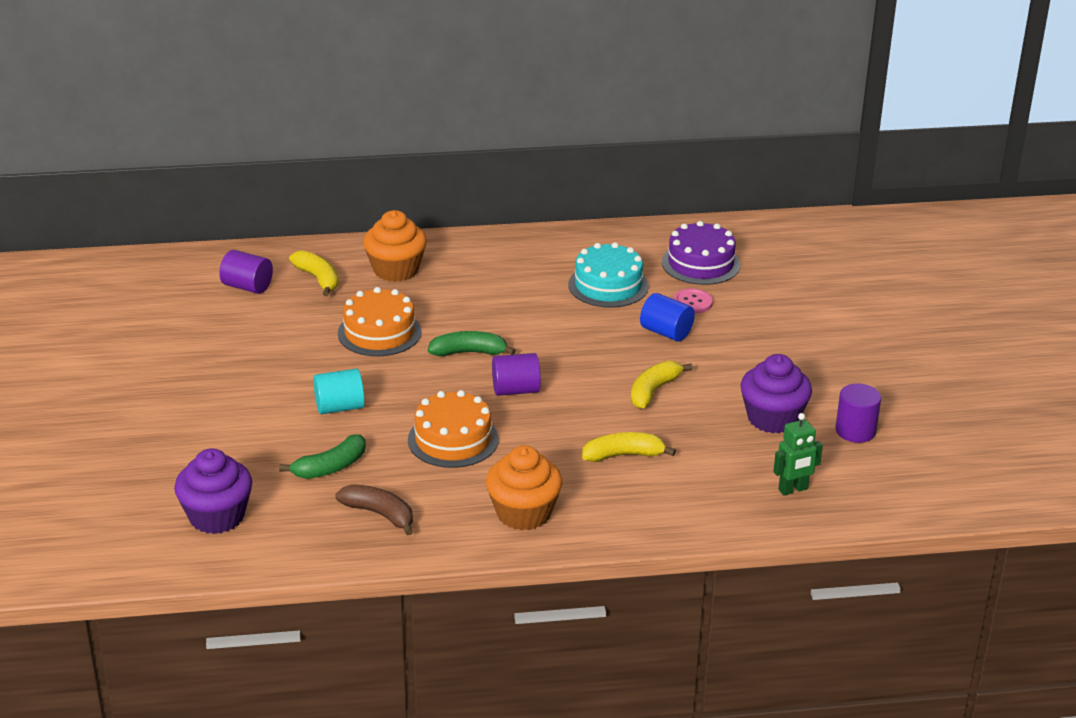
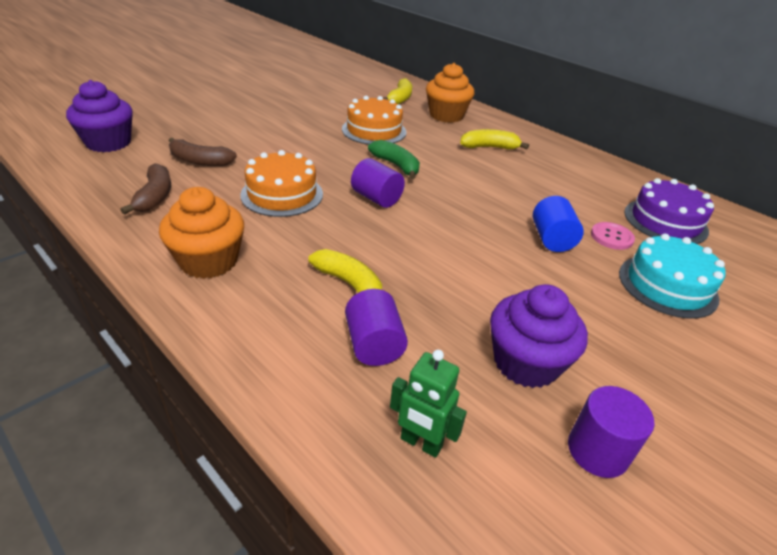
camera: 50 degrees right, 5 degrees up
purple cylinder [220,250,273,294] -> purple cylinder moved to [345,289,408,366]
green banana [279,434,366,479] -> brown banana [169,138,237,166]
turquoise cylinder [313,368,365,414] -> none
turquoise cake [568,242,649,307] -> turquoise cake moved to [619,234,726,319]
yellow banana [631,360,692,409] -> yellow banana moved to [460,129,529,149]

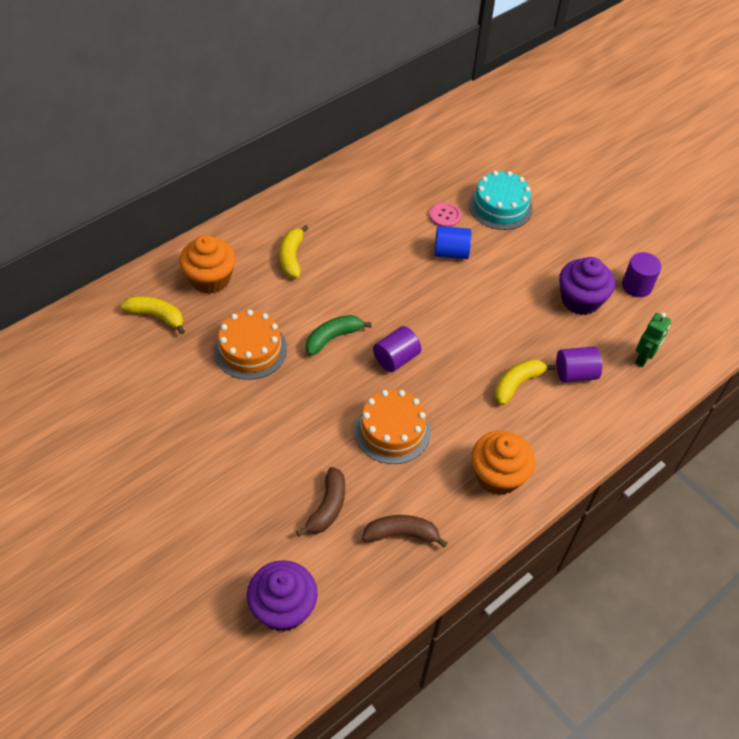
camera: 85 degrees left, 15 degrees up
purple cake [624,178,714,244] -> none

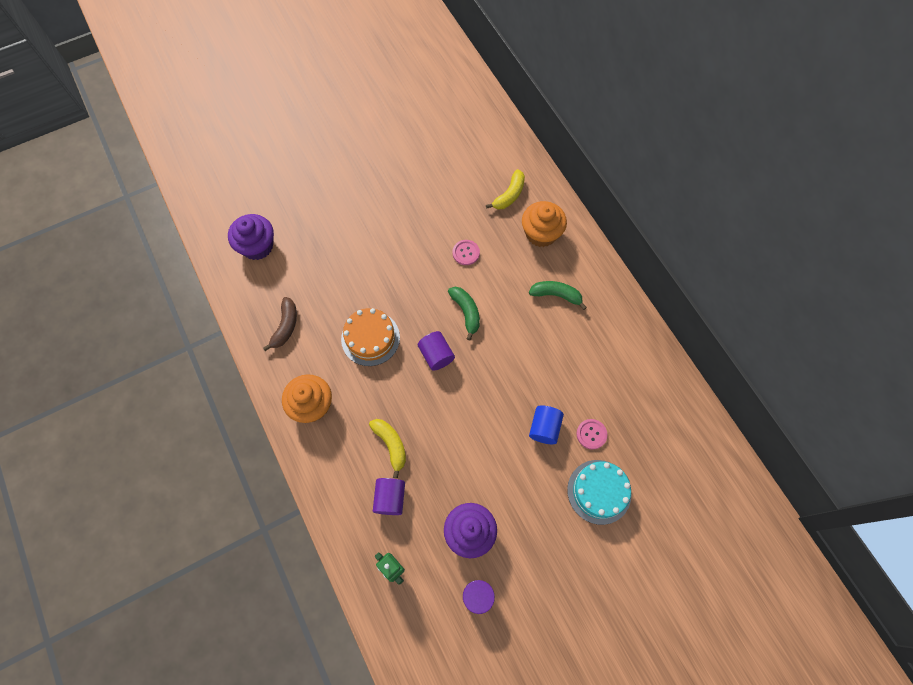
camera: 105 degrees right, 15 degrees up
orange cake [214,310,287,380] -> pink button [453,240,480,265]
yellow banana [280,225,309,278] -> green banana [529,281,587,310]
brown banana [296,467,345,537] -> none

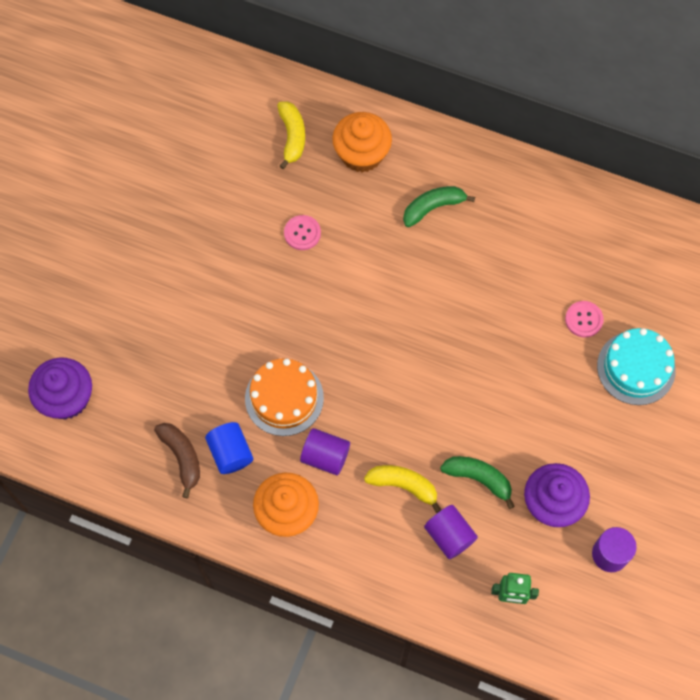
camera: 40 degrees left, 0 degrees up
purple cylinder [418,331,455,371] -> purple cylinder moved to [300,428,350,475]
green banana [448,287,480,341] -> green banana moved to [440,456,515,509]
blue cylinder [529,406,564,444] -> blue cylinder moved to [205,422,253,474]

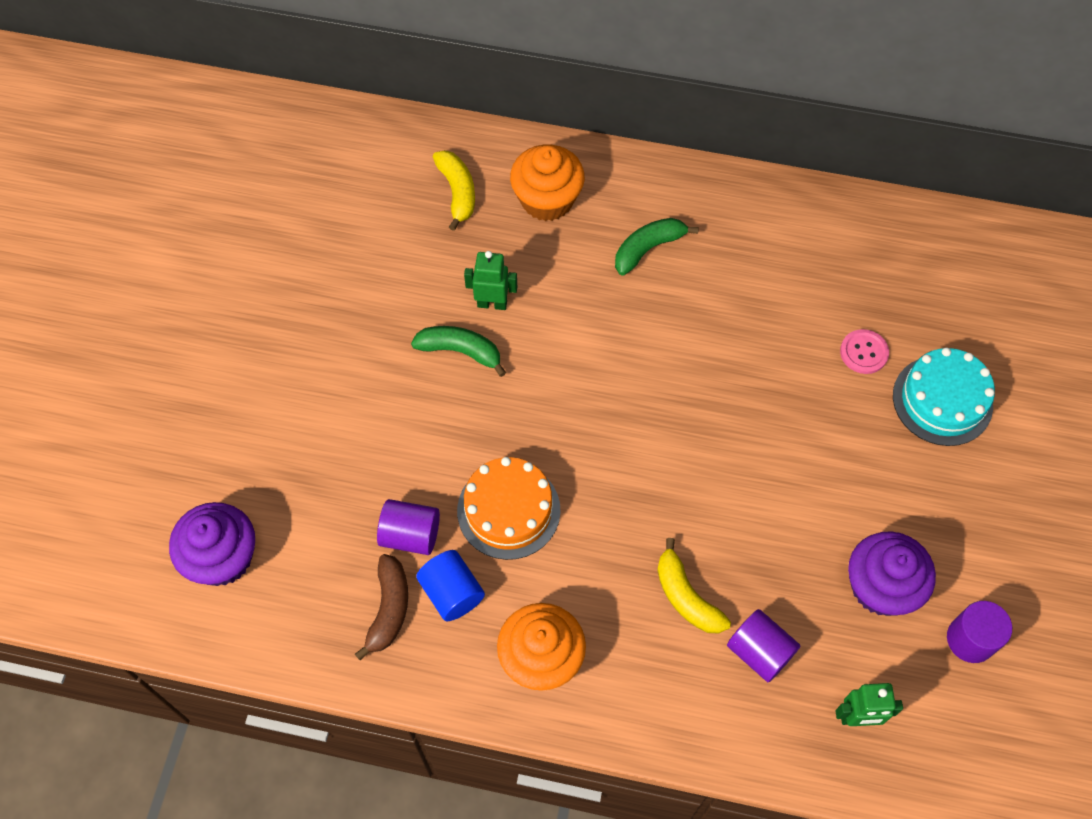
camera: 10 degrees left, 5 degrees down
brown banana [154,423,200,498] -> brown banana turned 45 degrees clockwise [355,554,408,660]
pink button [284,215,321,250] -> green robot [464,251,517,310]
purple cylinder [300,428,350,475] -> purple cylinder moved to [377,499,440,555]
yellow banana [364,465,441,513] -> yellow banana turned 135 degrees counterclockwise [657,538,731,634]
green banana [440,456,515,509] -> green banana moved to [411,326,506,377]

